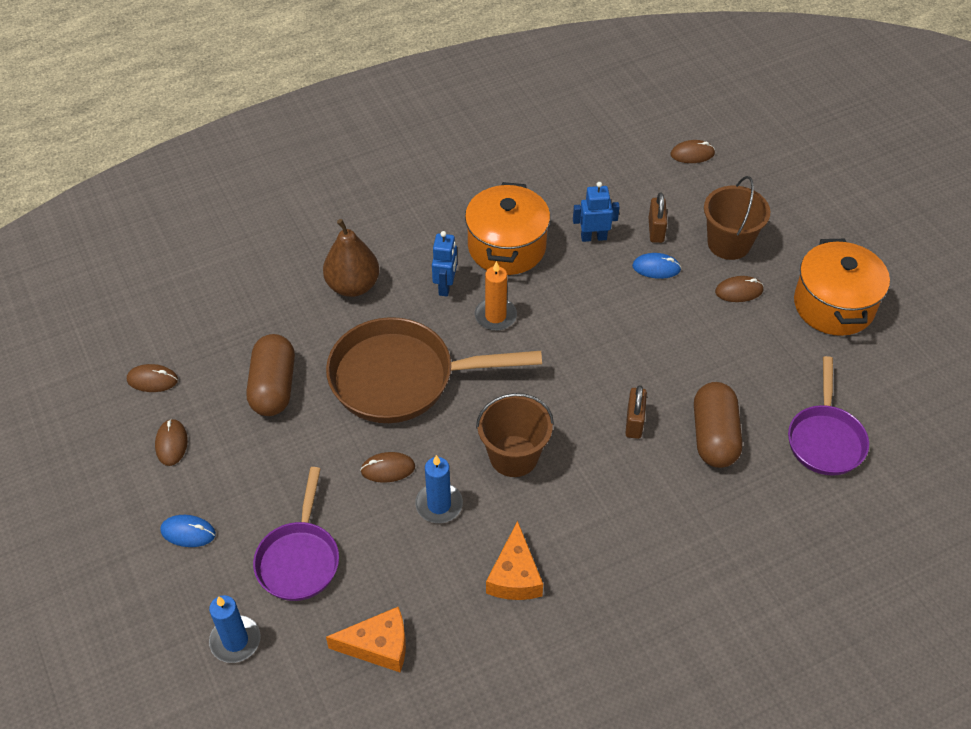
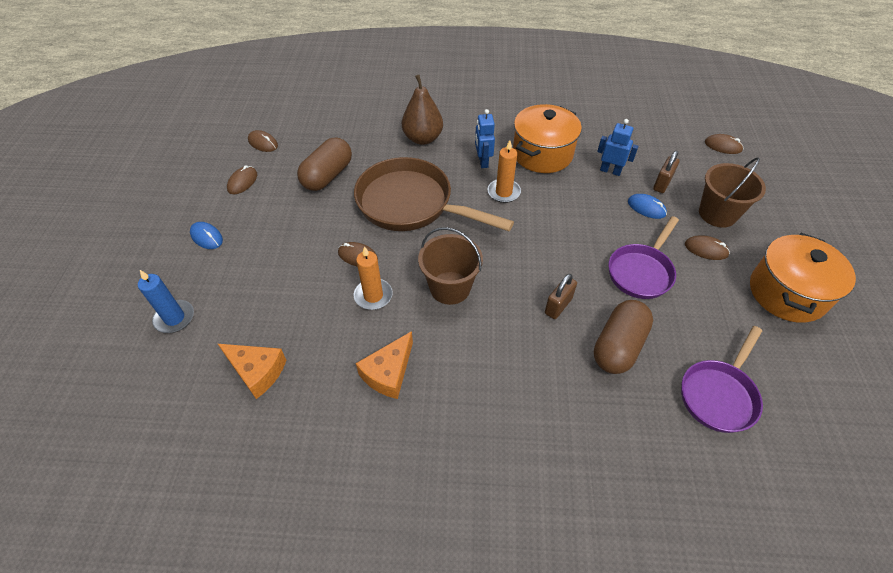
camera: 30 degrees right, 0 degrees up
purple pan [253,467,339,601] -> purple pan moved to [609,216,679,299]
blue candle [415,455,463,523] -> orange candle [354,246,393,310]
blue robot [432,231,457,297] -> blue robot turned 135 degrees clockwise [475,109,495,168]

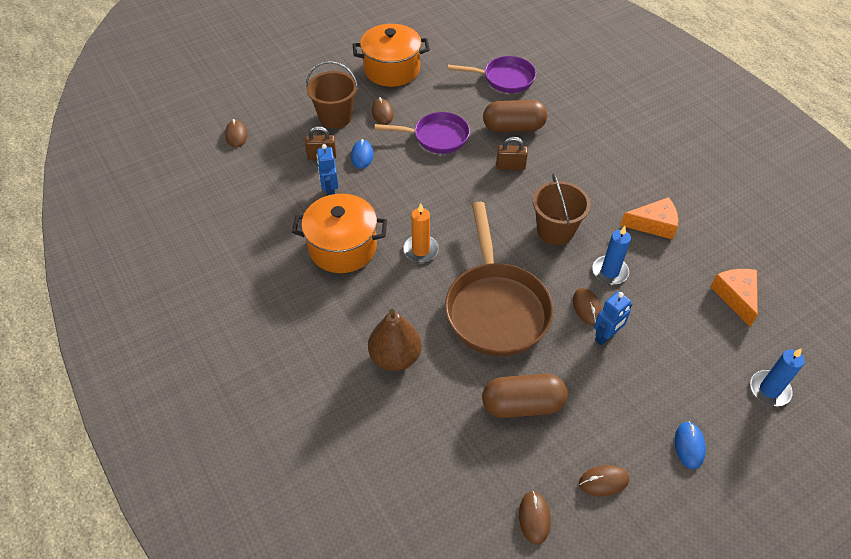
camera: 125 degrees left, 0 degrees up
orange candle [354,246,393,310] -> blue candle [592,226,631,285]
blue robot [475,109,495,168] -> blue robot moved to [594,291,632,345]

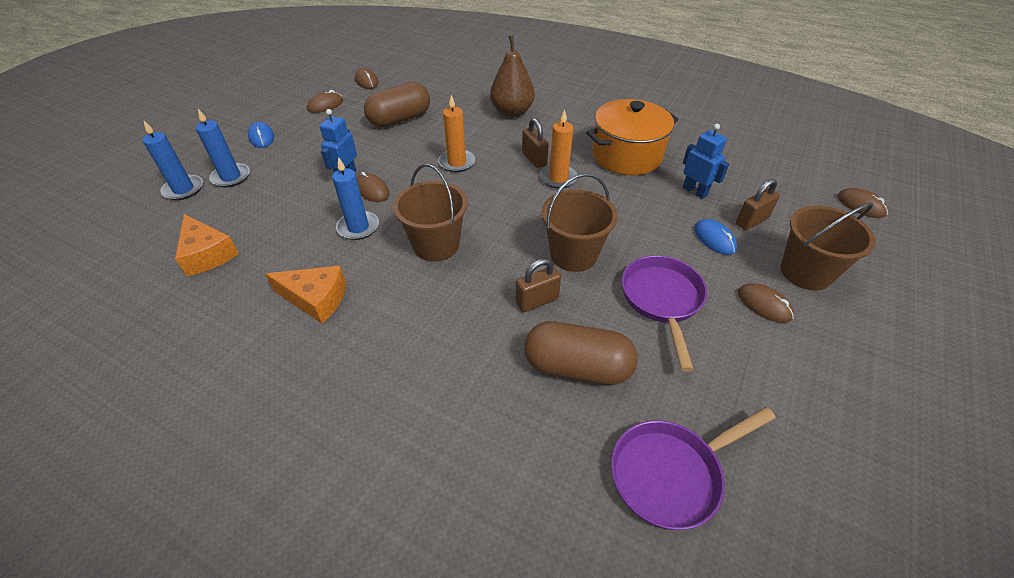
camera: 150 degrees right, 5 degrees down
orange pot [353,24,430,87] -> none
purple pan [375,112,470,154] -> purple pan turned 120 degrees clockwise [622,256,707,372]
brown pan [445,202,554,357] -> orange candle [438,95,475,172]
brown capsule [483,100,547,132] -> brown capsule turned 45 degrees clockwise [524,321,638,385]
orange cheese [620,197,679,240] -> orange cheese turned 135 degrees counterclockwise [265,266,346,324]
none -> blue candle [196,109,250,187]
none -> brown padlock [522,118,549,168]
none -> brown bucket [542,173,618,272]

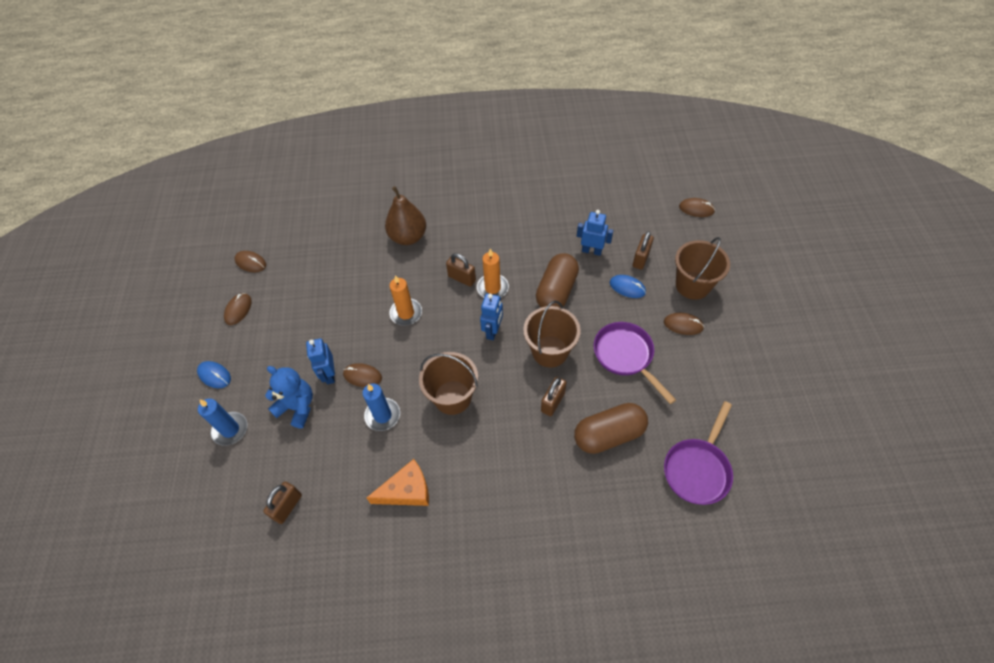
camera: 30 degrees left, 10 degrees up
blue candle [142,121,203,200] -> none
orange cheese [175,214,239,276] -> brown padlock [263,482,302,524]
brown capsule [364,82,430,127] -> brown capsule moved to [536,253,579,307]
orange pot [586,99,679,175] -> none
none -> blue teddy bear [265,366,313,428]
none -> blue robot [480,293,503,340]

